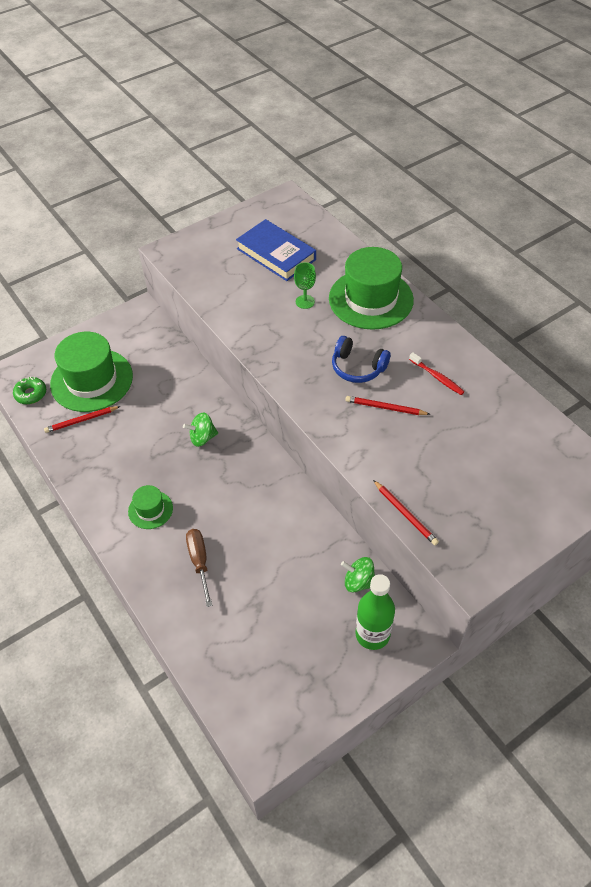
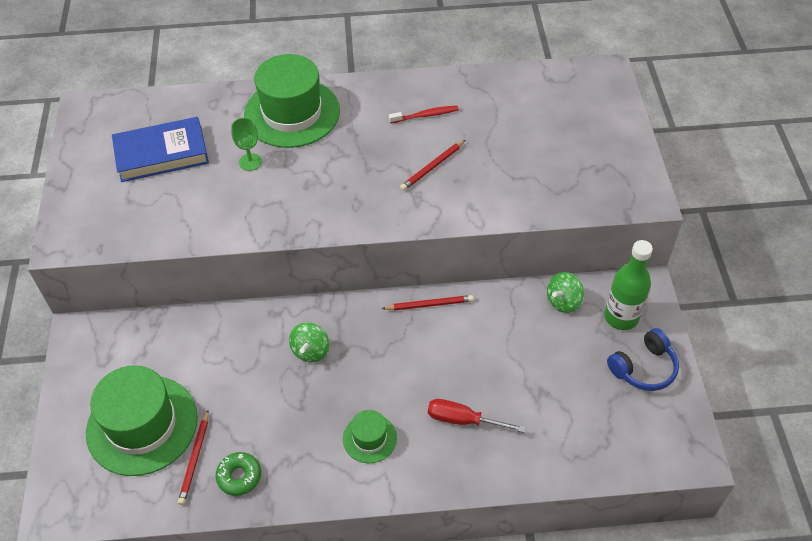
camera: 60 degrees left, 0 degrees up
green donut [13,376,46,404] -> green donut moved to [216,452,261,496]
brown screwdriver [186,529,212,607] -> red screwdriver [428,399,525,432]
blue headphones [332,336,390,383] -> blue headphones moved to [607,328,679,391]
red pencil [373,480,439,545] -> red pencil moved to [381,295,474,311]

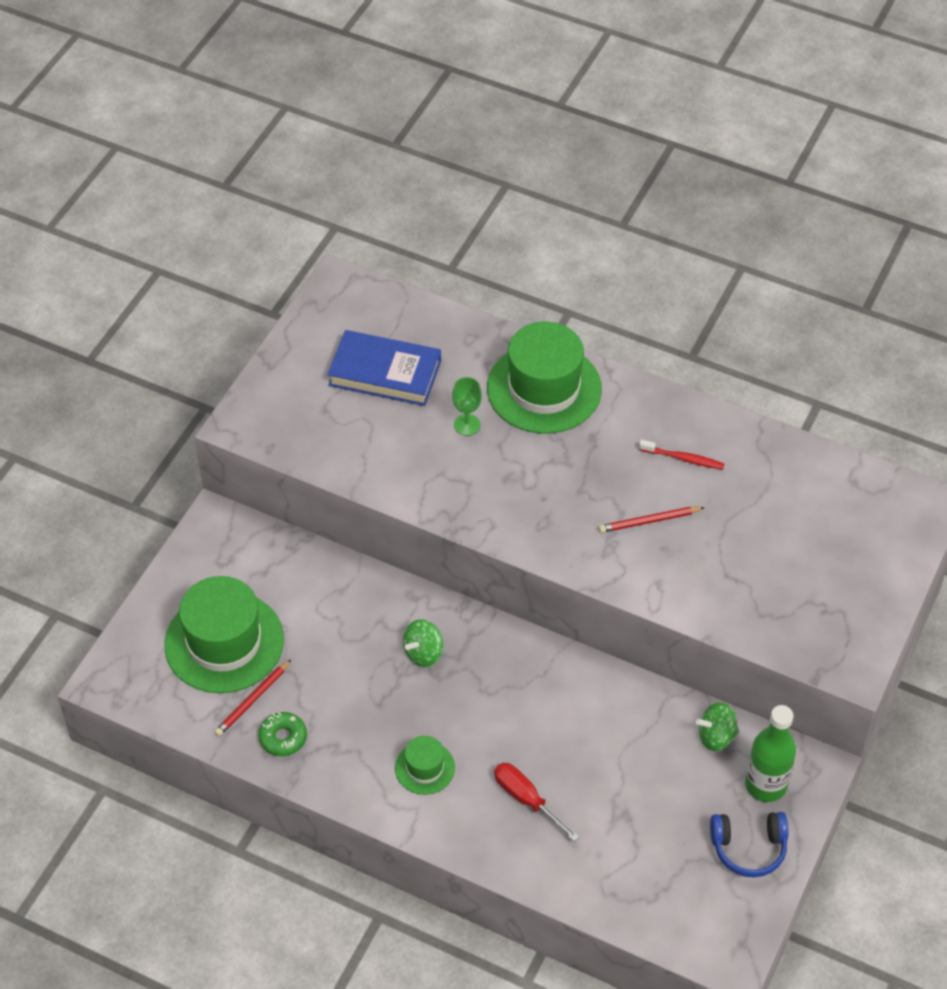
camera: 30 degrees right, 0 degrees up
red pencil [381,295,474,311] -> none

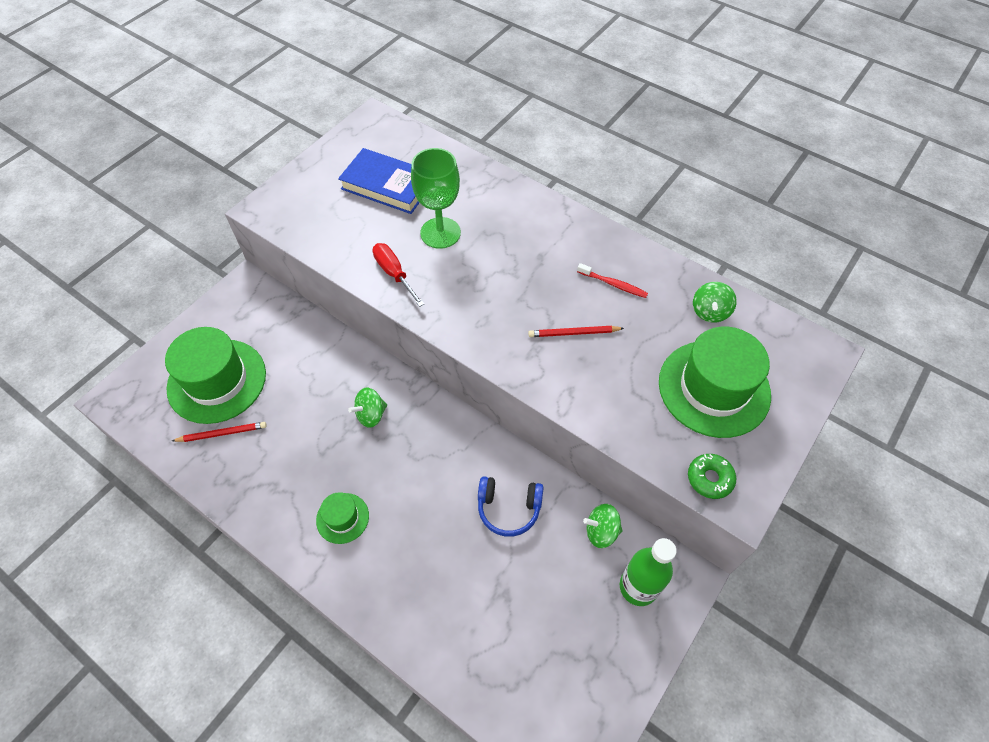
camera: 10 degrees right, 5 degrees up
red pencil [215,659,292,736] -> red pencil turned 150 degrees counterclockwise [172,422,267,442]
green donut [258,712,307,756] -> green donut moved to [688,454,736,499]
green goblet [452,377,482,436] -> green goblet [411,148,461,249], size x1.84
green hat [487,322,602,434] -> green hat moved to [659,327,771,438]
red screwdriver [494,763,579,842] -> red screwdriver moved to [373,243,424,307]
blue headphones [710,812,789,877] -> blue headphones moved to [478,476,544,537]
none -> green spinning top [693,282,737,323]

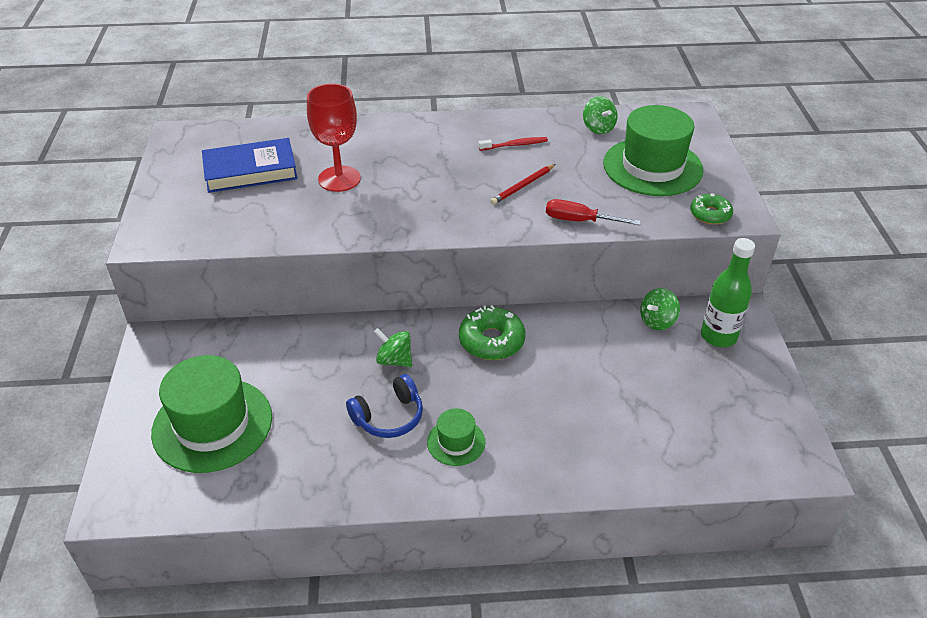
camera: 40 degrees left, 15 degrees down
red pencil [172,422,267,442] -> none
green spinning top [348,388,387,428] -> green spinning top turned 105 degrees clockwise [374,328,412,367]
red screwdriver [373,243,424,307] -> red screwdriver moved to [546,199,641,225]
green goblet [411,148,461,249] -> red goblet [307,84,361,192]
blue headphones [478,476,544,537] -> blue headphones moved to [346,374,423,438]
none -> green donut [459,305,525,360]

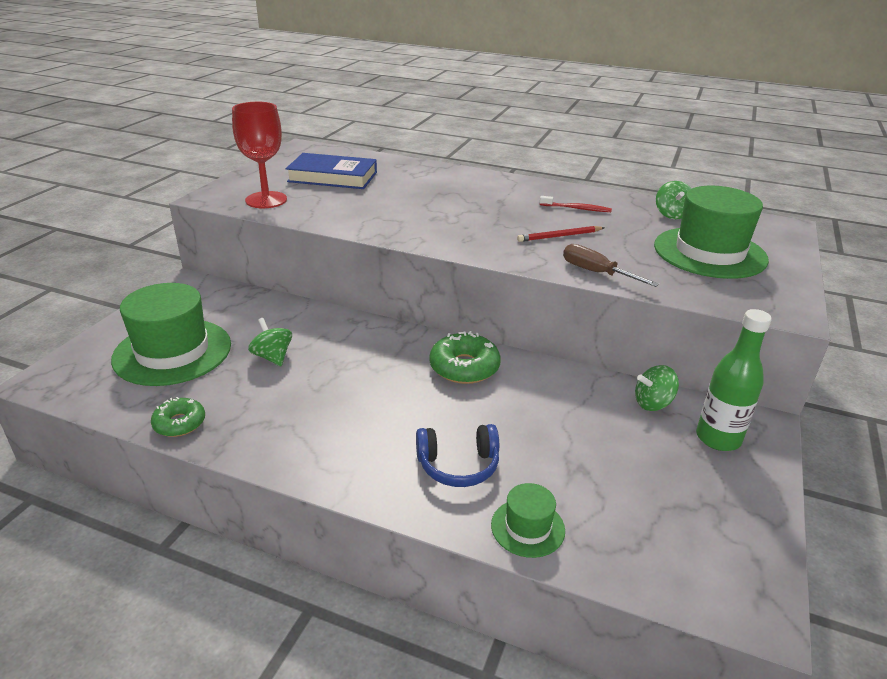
camera: 25 degrees right, 10 degrees down
red goblet [307,84,361,192] -> red goblet moved to [232,102,287,208]
blue headphones [346,374,423,438] -> blue headphones moved to [416,424,499,487]
green spinning top [374,328,412,367] -> green spinning top moved to [248,318,292,366]
green hat [427,408,485,466] -> green hat moved to [491,483,565,558]
red screwdriver [546,199,641,225] -> brown screwdriver [563,244,659,287]
green donut [690,194,733,225] -> green donut moved to [151,397,205,437]

